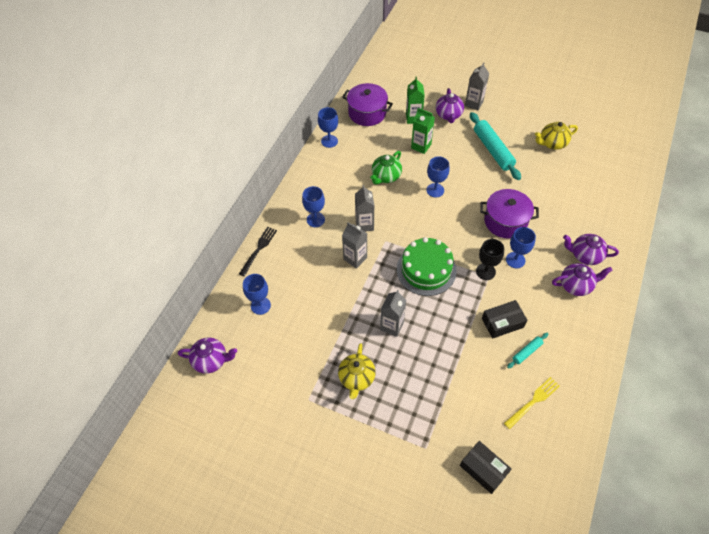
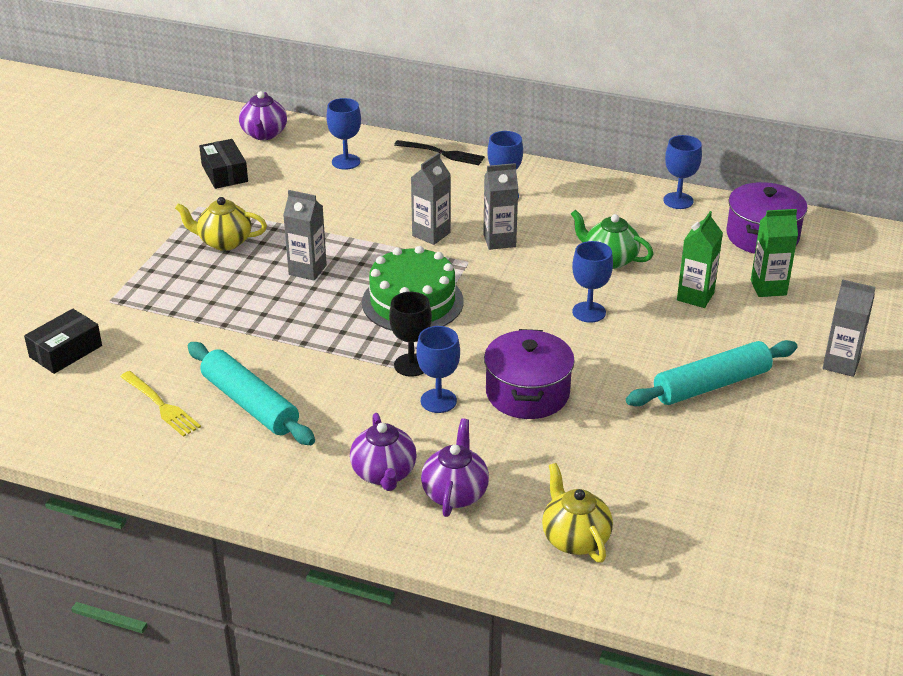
camera: 85 degrees right, 20 degrees down
purple teapot [436,88,464,123] -> none
black box [482,300,527,339] -> black box moved to [199,139,248,189]
turquoise rolling pin [507,333,548,369] -> turquoise rolling pin [188,342,315,445], size x2.04
yellow teapot [535,122,578,150] -> yellow teapot moved to [542,463,613,563]

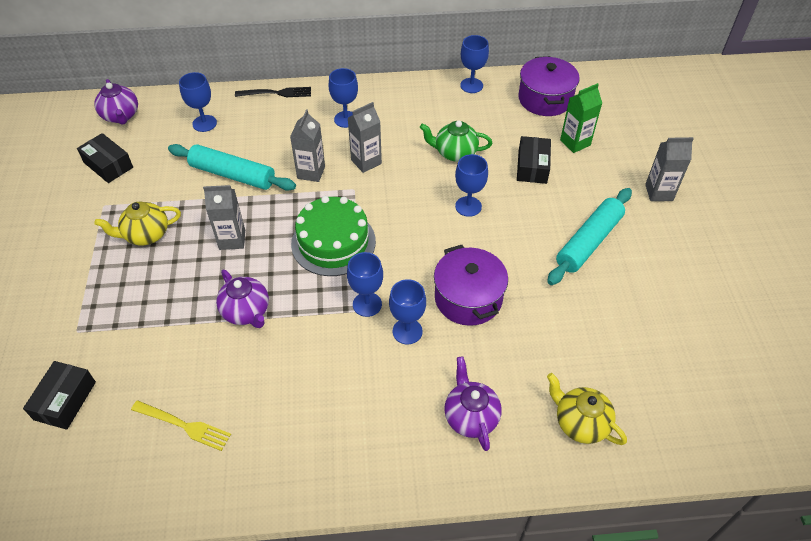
camera: 25 degrees left, 15 degrees up
turquoise rolling pin [188,342,315,445] -> turquoise rolling pin moved to [168,144,296,191]
purple teapot [350,413,417,491] -> purple teapot moved to [216,270,269,328]
black goblet [389,292,432,377] -> blue goblet [347,252,383,317]
green carton [677,211,723,308] -> black box [517,136,551,184]

